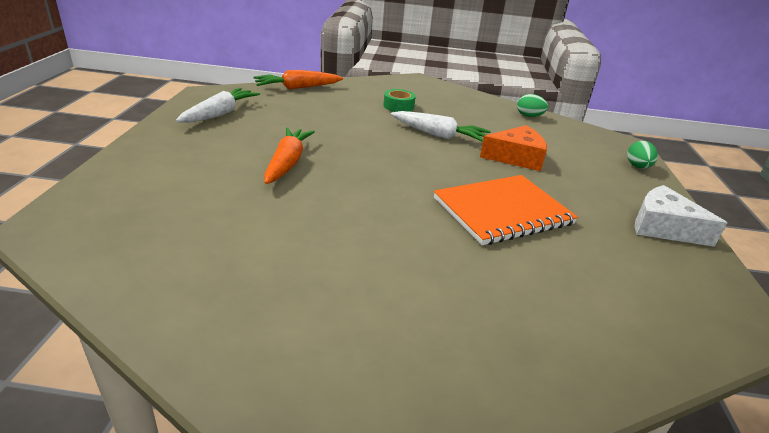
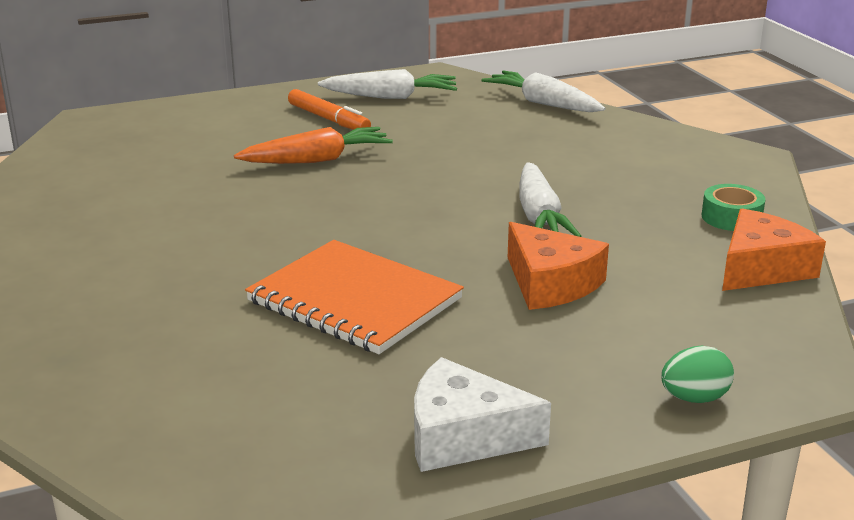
camera: 65 degrees right, 5 degrees down
orange carrot [253,70,343,89] -> white carrot [481,70,606,112]
green tape [383,89,416,112] -> green tape moved to [702,184,766,231]
green egg [517,94,548,117] -> orange cheese [722,209,826,291]
white cheese [635,185,727,247] -> white cheese turned 90 degrees counterclockwise [414,357,551,472]
none -> orange marker [288,89,371,130]

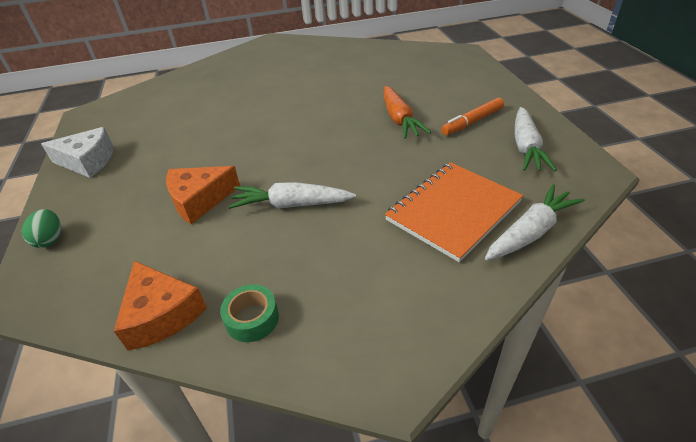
camera: 100 degrees right, 15 degrees up
orange notebook [245,240,464,354] -> orange notebook moved to [385,162,523,262]
white cheese [414,357,551,472] -> white cheese turned 75 degrees clockwise [41,127,113,178]

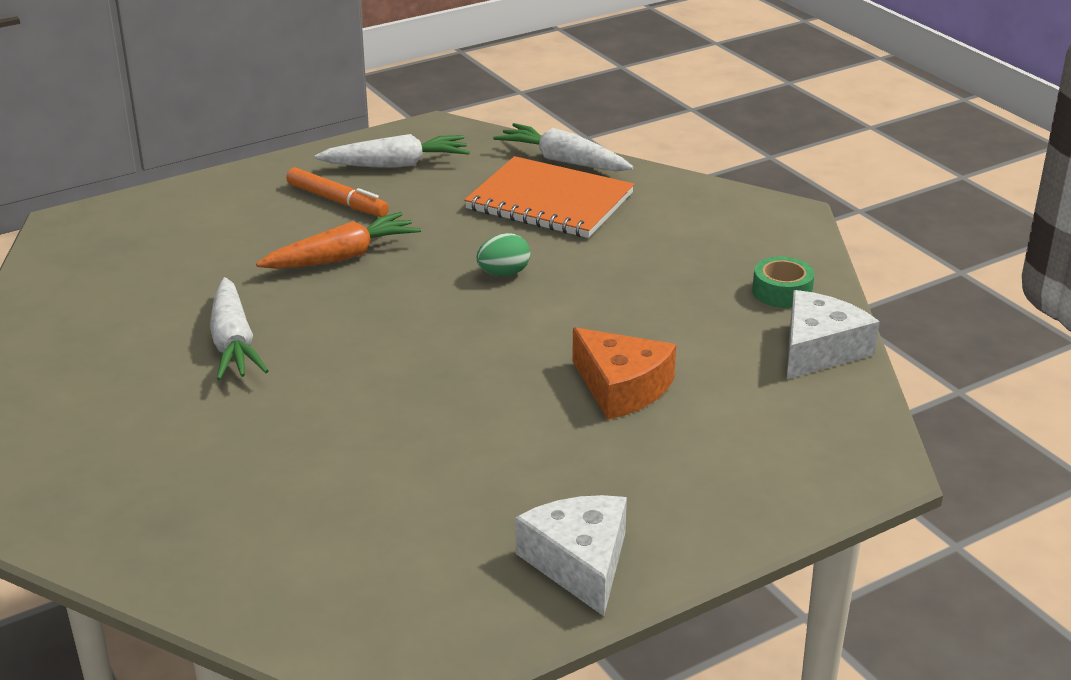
camera: 110 degrees left, 10 degrees down
green egg [22,209,61,248] -> green egg moved to [476,233,530,276]
orange cheese [114,261,207,351] -> white cheese [787,290,880,379]
white carrot [228,182,356,209] -> white carrot moved to [210,277,268,380]

